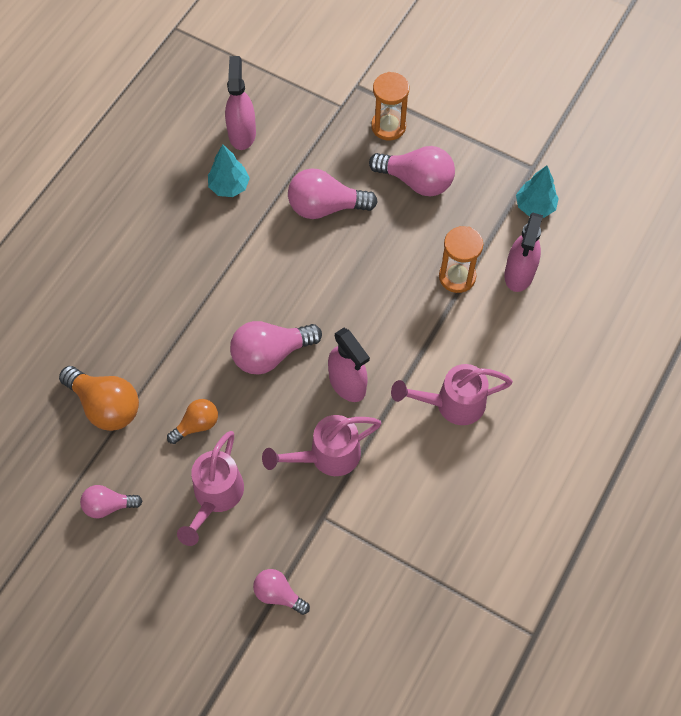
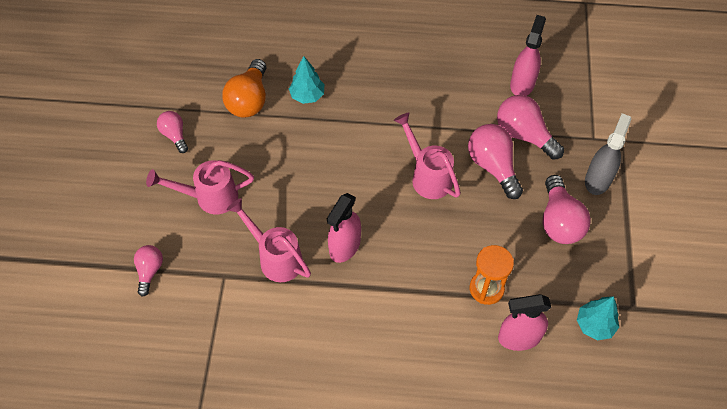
camera: 65 degrees right, 5 degrees down
orange light bulb [167,399,218,444] -> none
turquoise tree [208,144,250,197] -> turquoise tree moved to [289,56,324,104]
pink spray bottle [225,56,256,150] -> pink spray bottle turned 45 degrees counterclockwise [510,15,546,96]
pink light bulb [230,321,322,375] -> pink light bulb moved to [497,95,564,160]
orange hourglass [371,72,409,141] -> grey spray bottle [585,113,631,195]
pink watering can [391,364,513,425] -> pink watering can moved to [394,112,461,199]

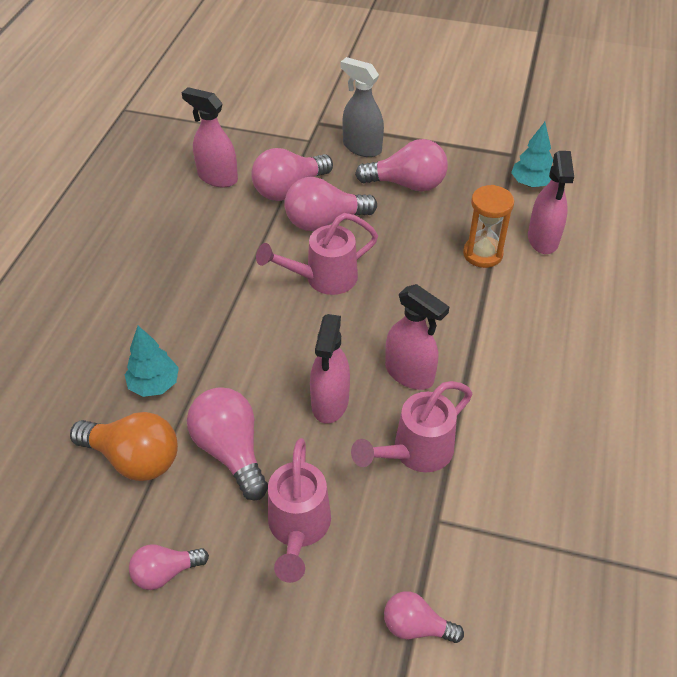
camera: 80 degrees left, 10 degrees down
none -> pink light bulb [187,387,268,500]
none -> pink spray bottle [310,314,350,424]

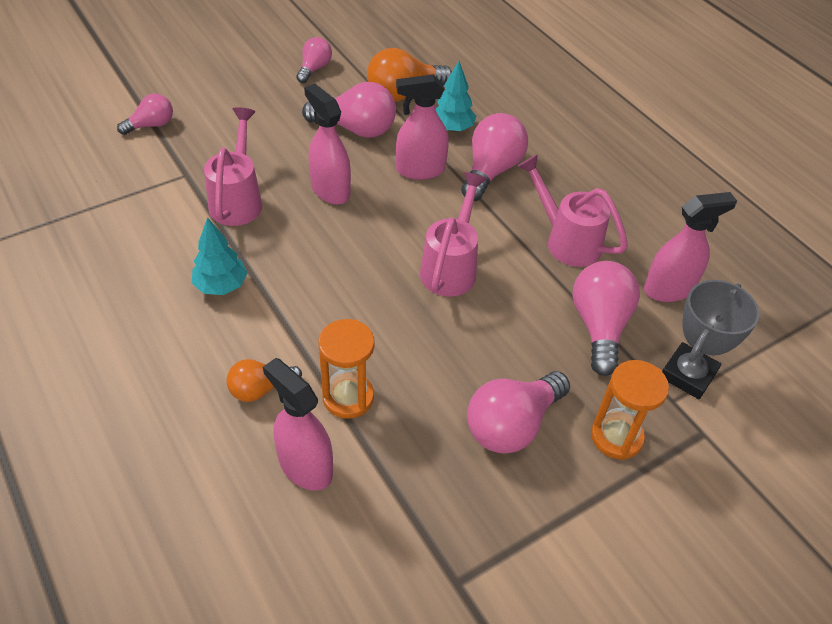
camera: 130 degrees right, 0 degrees up
pink watering can [268,438,331,583] -> pink watering can moved to [517,154,628,267]
pink light bulb [284,177,377,231] -> pink light bulb moved to [461,113,528,201]
grey spray bottle [341,57,384,157] -> orange hourglass [591,360,669,460]
pink spray bottle [385,284,449,390] -> pink spray bottle moved to [396,74,449,180]
turquoise tree [511,122,553,187] -> turquoise tree moved to [192,217,248,295]
none -> orange light bulb [226,359,302,402]
none -> grey trophy [662,280,760,399]

